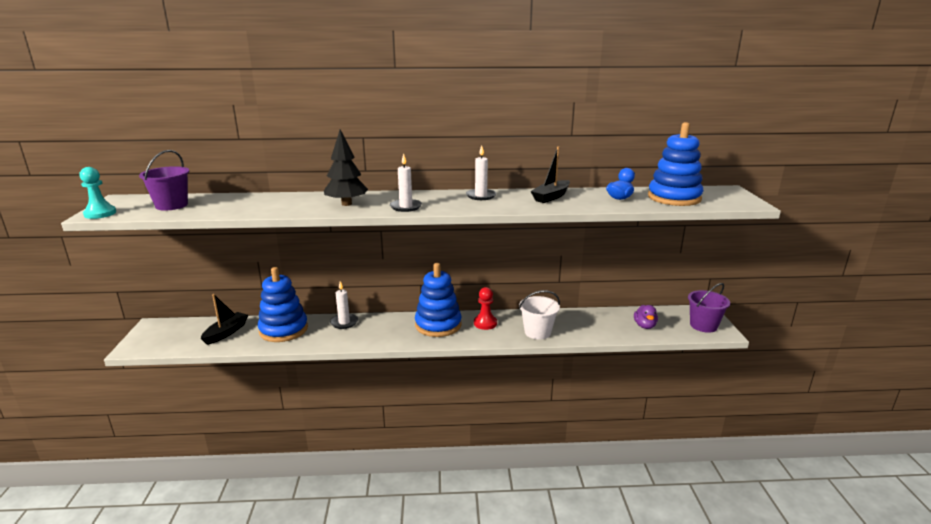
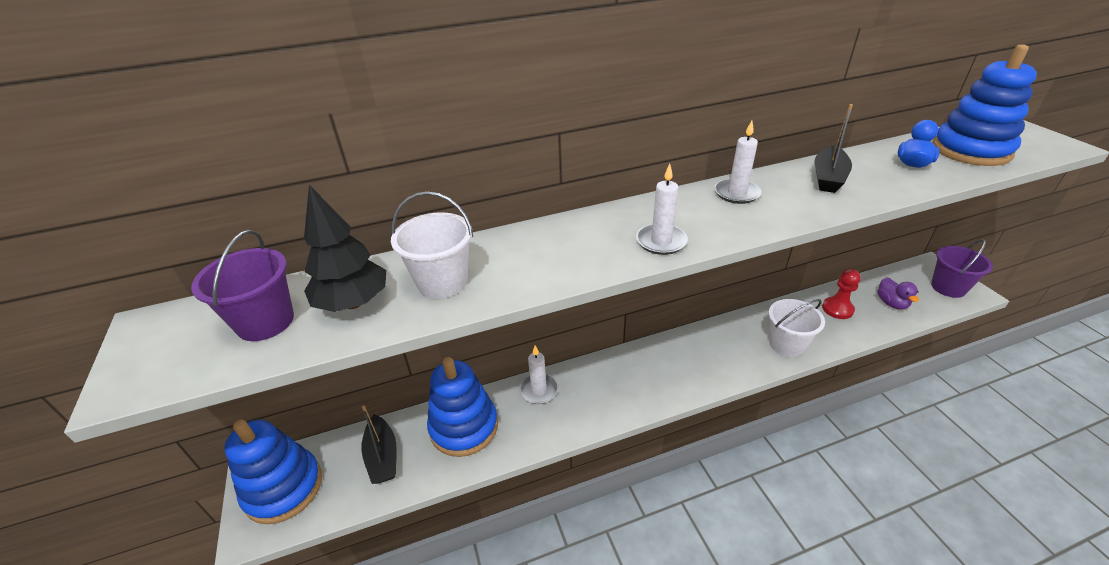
camera: 15 degrees left, 15 degrees up
turquoise pawn [79,167,116,219] -> none
black boat [201,294,248,345] -> black boat turned 150 degrees clockwise [361,405,397,484]
black tree [324,129,368,206] -> black tree moved to [304,185,386,312]
blue stacking toy [415,263,462,337] -> blue stacking toy moved to [224,419,322,524]
red pawn [474,287,497,330] -> red pawn moved to [822,269,861,319]
none -> white bucket [391,191,473,299]

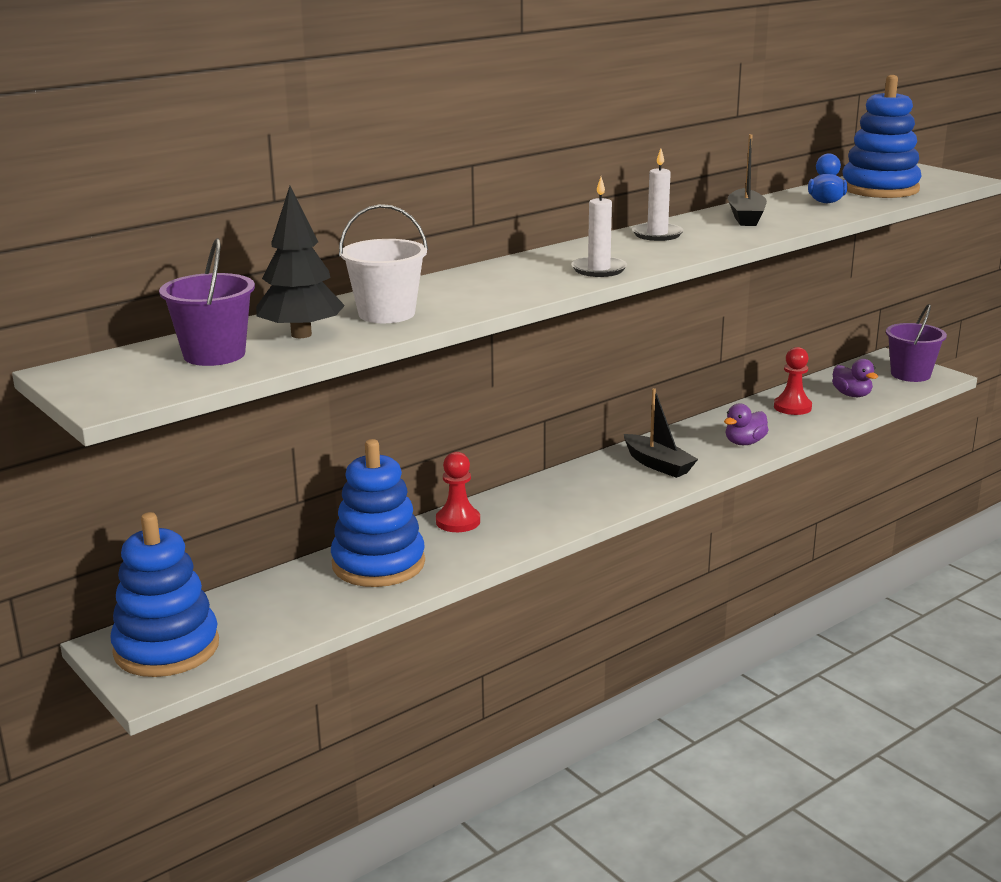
camera: 20 degrees left, 15 degrees down
black boat [361,405,397,484] -> black boat moved to [624,388,698,478]
white candle [520,346,558,404] -> red pawn [436,452,480,532]
white bucket [768,299,825,357] -> purple duck [724,403,768,445]

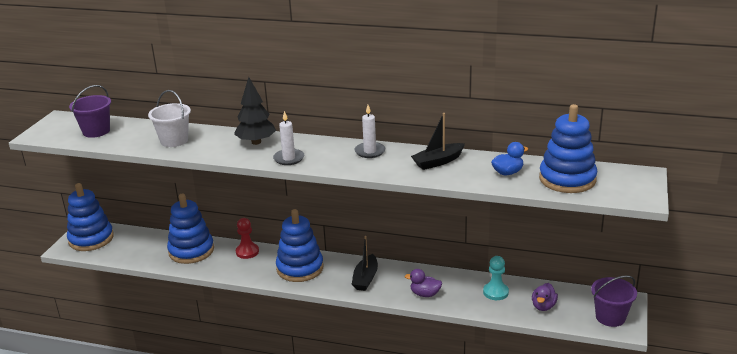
camera: 55 degrees right, 5 degrees up
black tree [256,186,345,338] -> black tree moved to [234,77,276,145]
red pawn [774,347,812,415] -> turquoise pawn [483,256,509,300]
none -> blue stacking toy [276,209,324,282]

